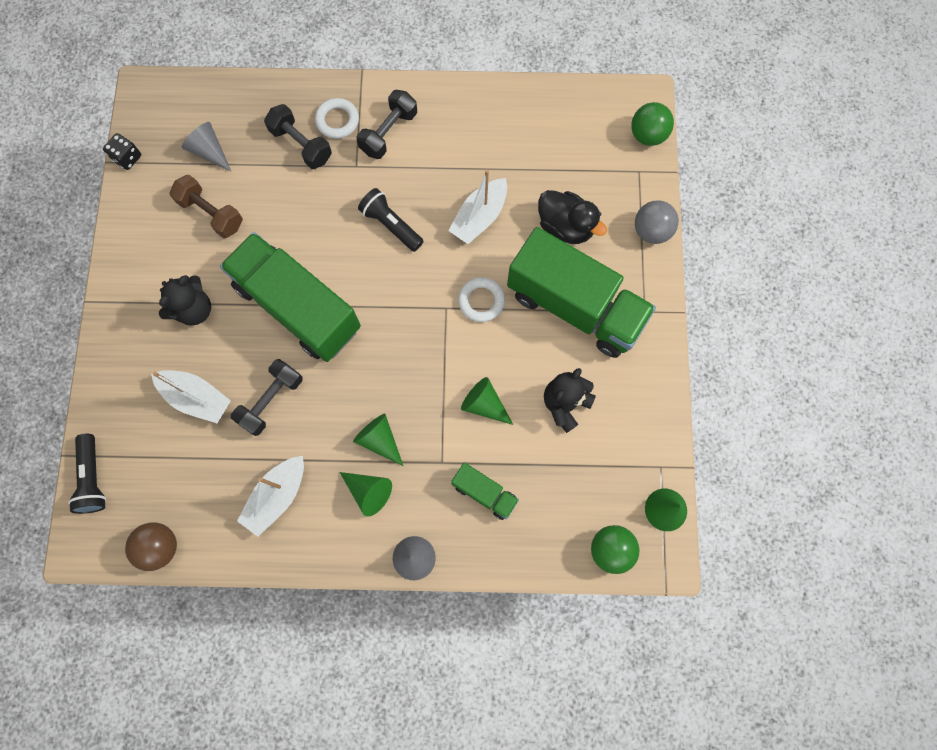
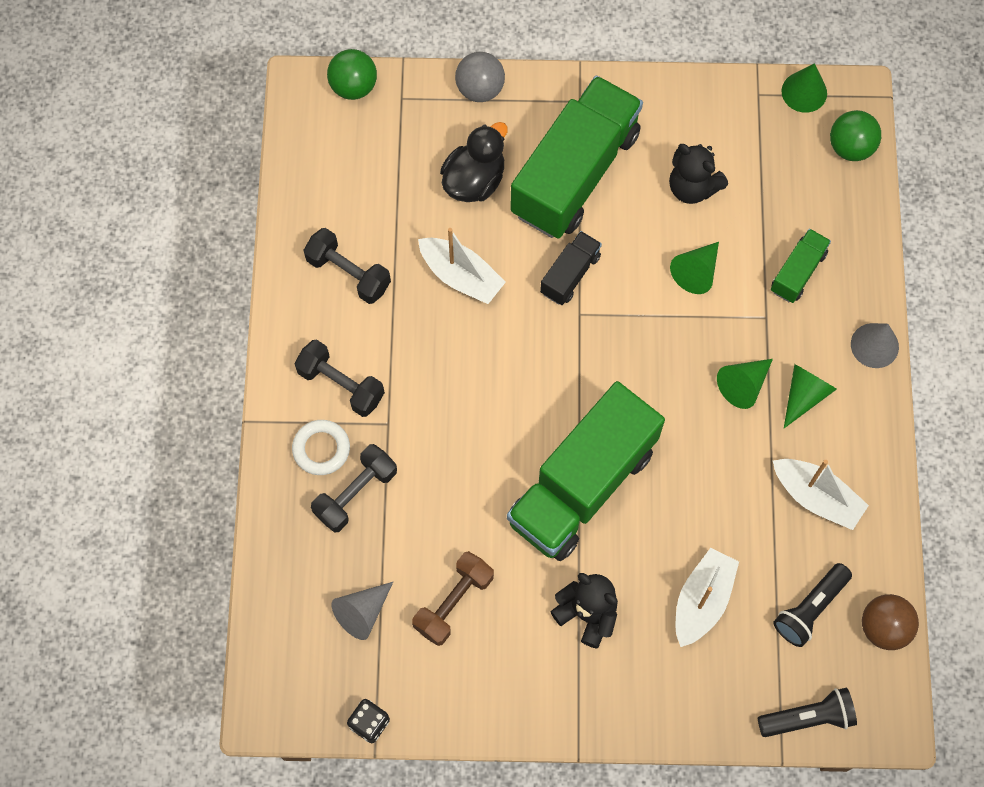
camera: 90 degrees left, 5 degrees down
black dumbbell [231,359,302,436] -> black dumbbell moved to [303,228,391,304]
black flashlight [358,188,424,252] -> black flashlight moved to [773,563,852,647]
white ring [458,277,505,322] -> black truck [540,231,602,305]

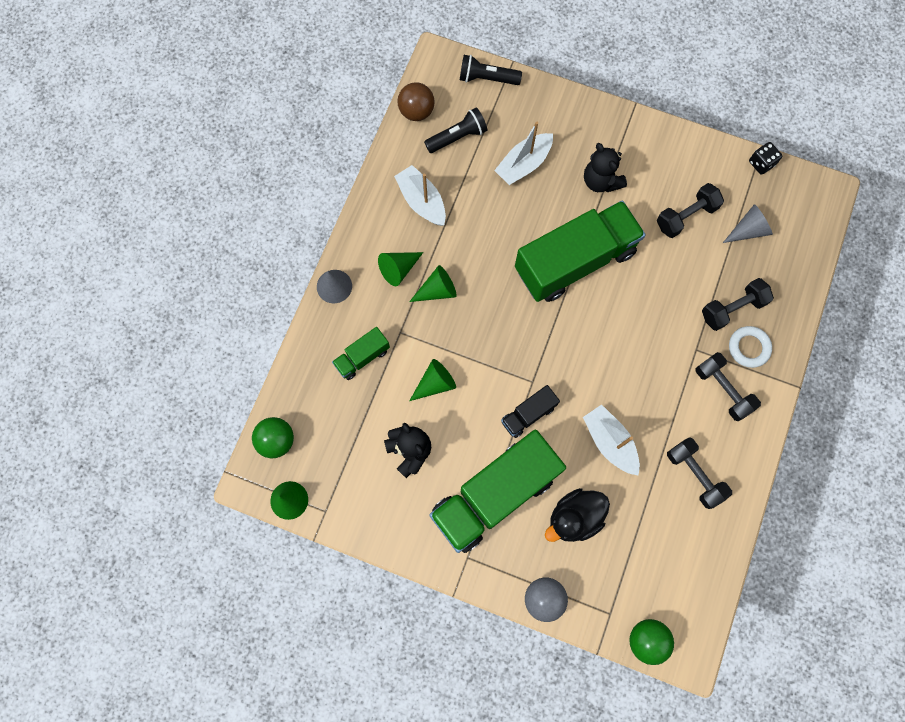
camera: 160 degrees left, 5 degrees up
brown dumbbell [412,551,494,646] -> black dumbbell [657,183,724,238]

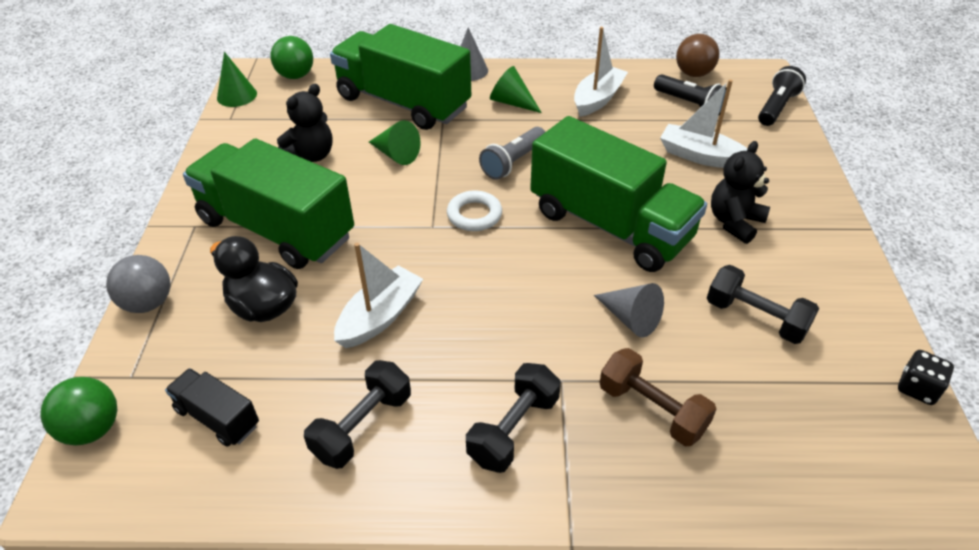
camera: 70 degrees right, 30 degrees down
green truck [332,327,390,380] -> green truck [330,24,471,130], size x2.22
green cone [409,265,457,302] -> none
black flashlight [460,55,522,85] -> black flashlight turned 45 degrees clockwise [758,66,806,126]
black truck [501,385,560,438] -> black truck moved to [165,368,259,447]
black dumbbell [702,278,774,331] -> brown dumbbell [599,348,716,446]
grey cone [723,204,773,243] -> grey cone moved to [594,283,664,337]
white ring [729,326,772,368] -> white ring moved to [447,190,502,231]
none -> grey flashlight [479,127,545,180]

